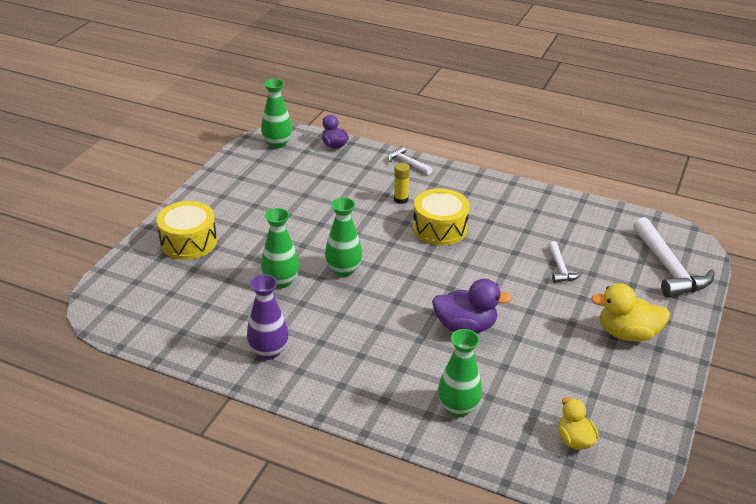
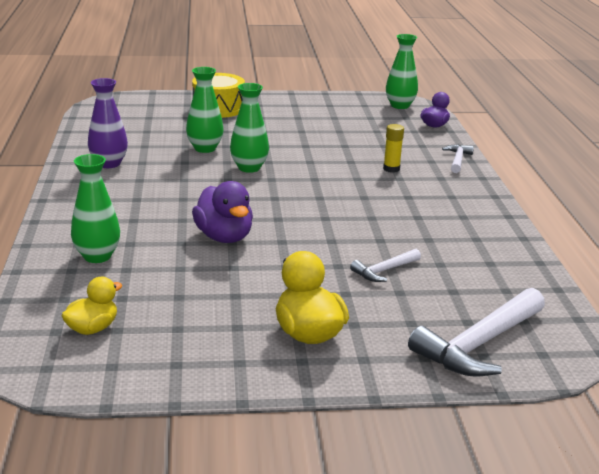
camera: 60 degrees right, 10 degrees down
yellow drum [413,188,470,246] -> none

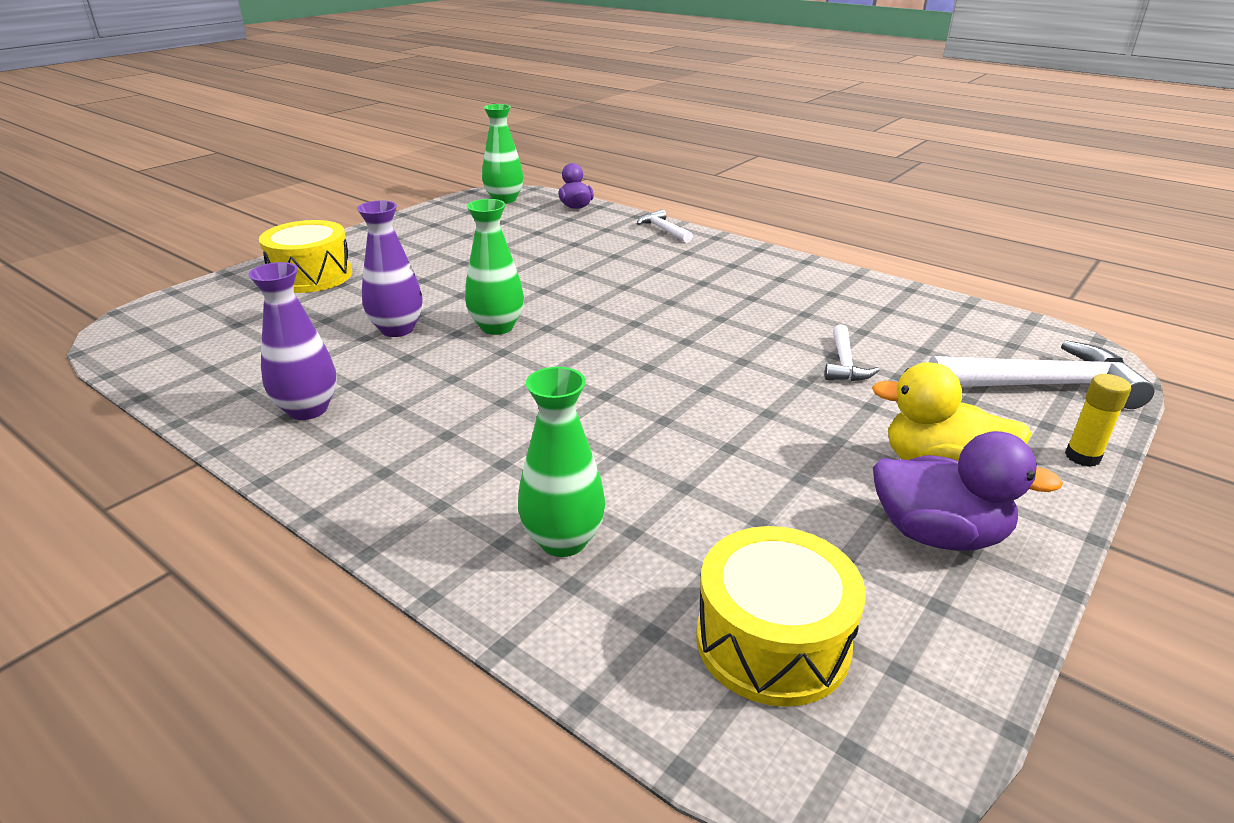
camera: 45 degrees left, 5 degrees up
yellow duck [61,277,122,335] -> yellow drum [697,526,866,707]
green vase [186,67,224,153] -> purple vase [357,200,422,337]
purple duck [192,181,253,243] -> purple duck moved to [873,431,1063,551]
yellow glue stick [383,124,404,173] -> yellow glue stick moved to [1065,374,1131,467]
white hammer [408,288,545,376] -> white hammer turned 90 degrees counterclockwise [929,340,1155,409]

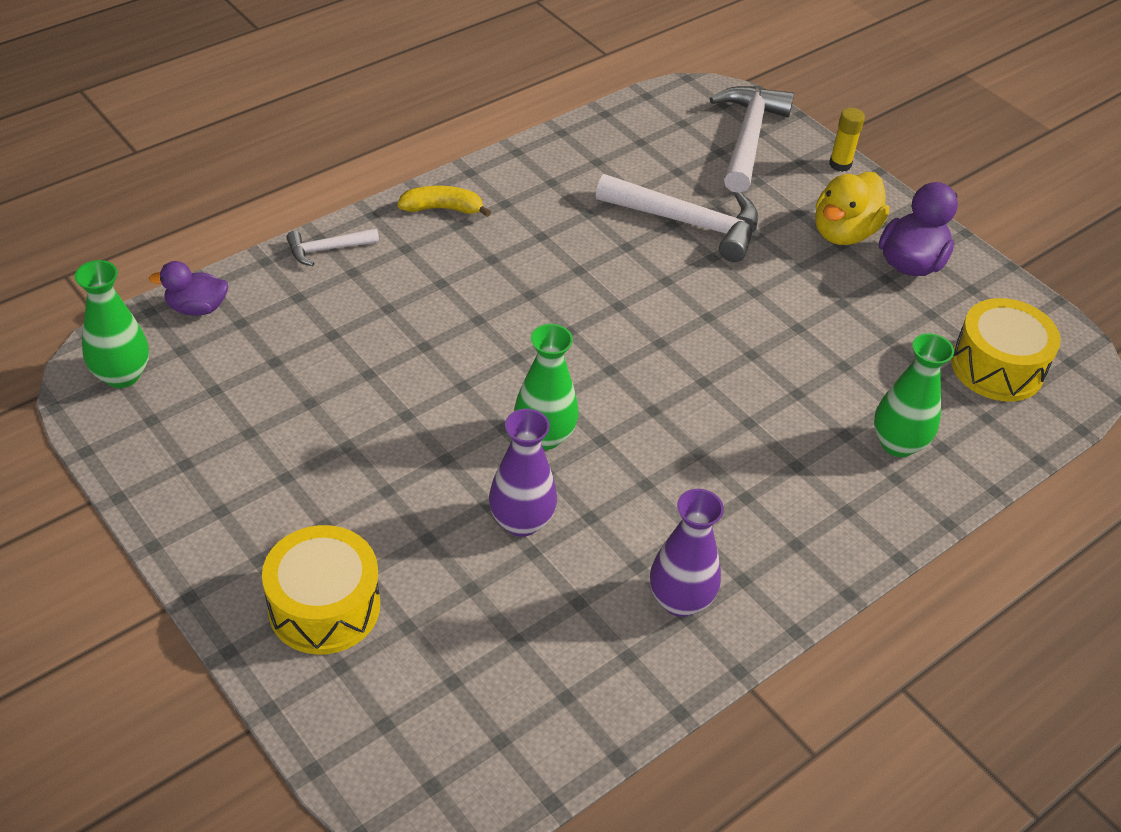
camera: 80 degrees left, 15 degrees up
white hammer [825,324,880,381] -> white hammer [596,174,758,262], size x1.93
none -> yellow banana [398,186,491,217]

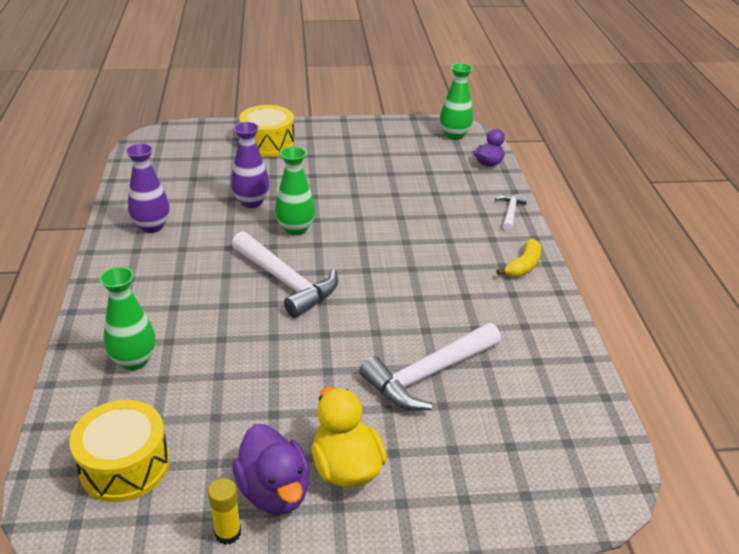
camera: 125 degrees right, 10 degrees down
white hammer [710,86,794,193] -> white hammer moved to [232,231,338,318]
yellow glue stick [829,108,865,172] -> yellow glue stick moved to [208,478,241,545]

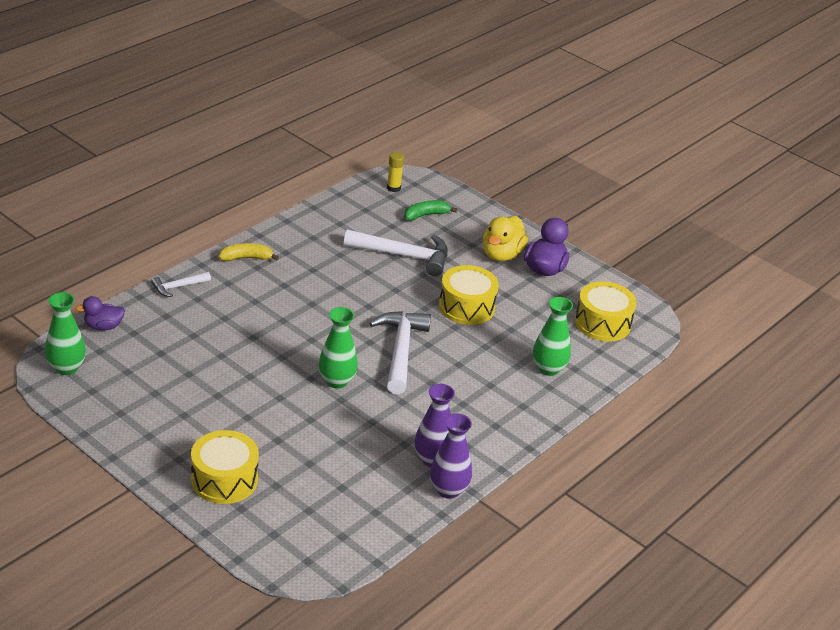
camera: 135 degrees left, 0 degrees up
yellow glue stick [208,478,241,545] -> yellow glue stick moved to [387,152,404,192]
purple vase [231,122,270,208] -> purple vase moved to [430,414,472,499]
none -> green banana [404,200,457,221]
none -> yellow drum [439,265,499,325]

